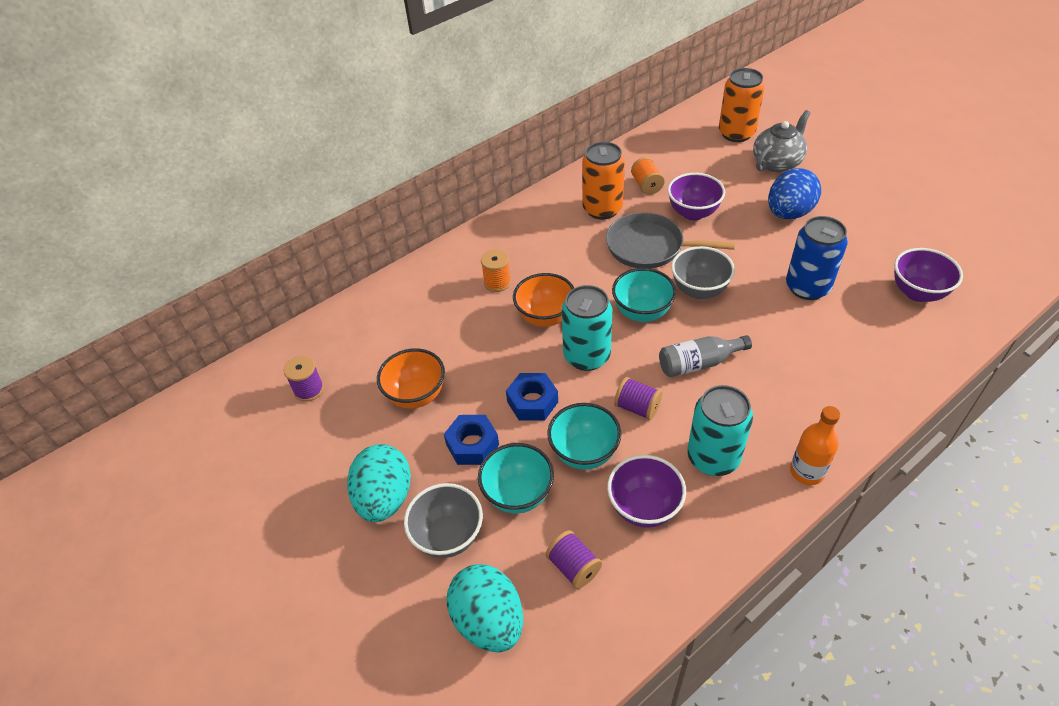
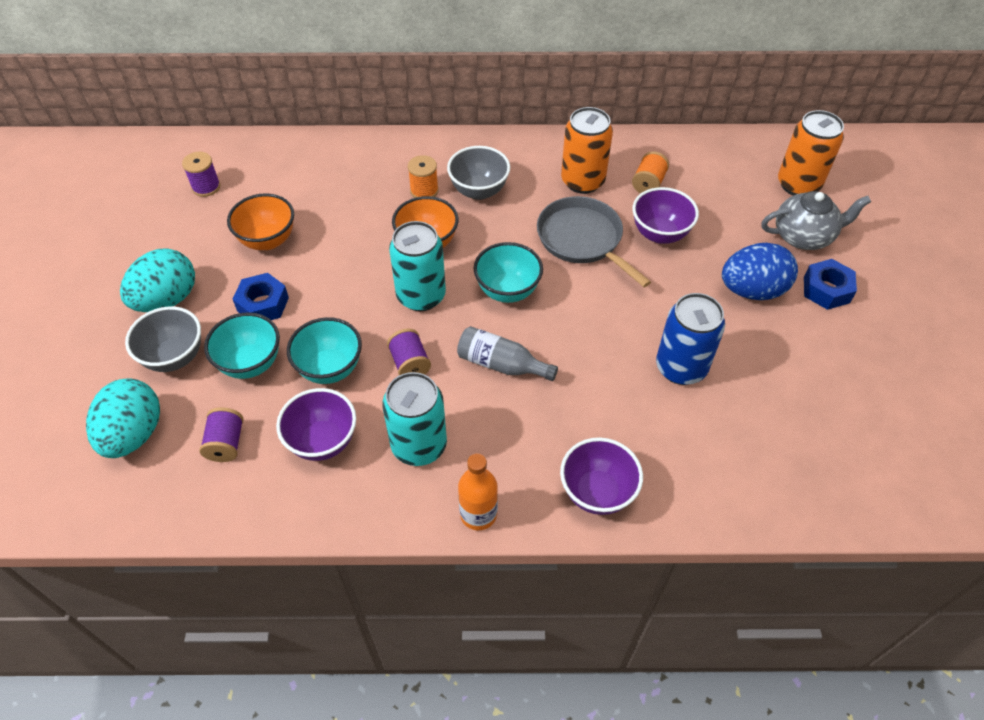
camera: 35 degrees right, 5 degrees up
blue nut [506,373,558,420] -> blue nut moved to [804,259,857,310]
grey bowl [671,246,735,299] -> grey bowl moved to [447,146,510,200]
purple bowl [894,248,963,302] -> purple bowl moved to [560,437,643,515]

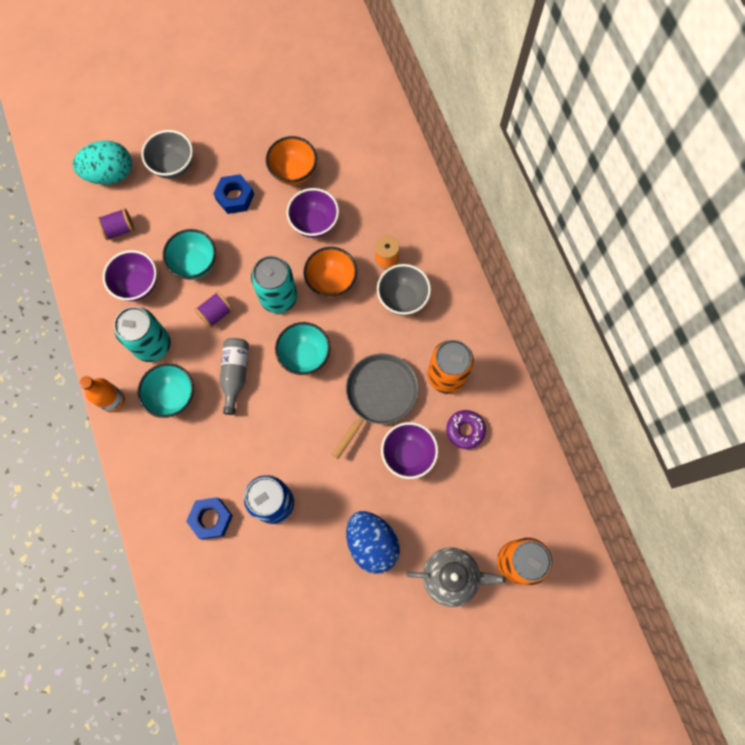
camera: 70 degrees right, 20 degrees up
turquoise egg [120,248,195,312] -> none
purple spool [182,152,220,197] -> none
turquoise bowl [204,312,280,379] -> turquoise bowl moved to [138,363,194,418]
purple bowl [560,437,643,515] -> purple bowl moved to [287,188,339,238]
orange spool [632,151,669,193] -> purple donut [446,410,486,449]
grey teapot [761,191,871,250] -> grey teapot turned 60 degrees counterclockwise [407,547,506,607]
blue nut [804,259,857,310] -> blue nut moved to [186,497,233,540]

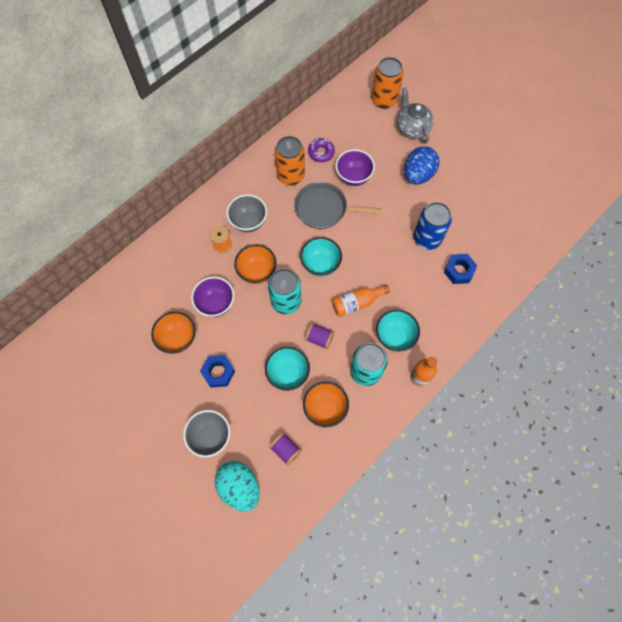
camera: 115 degrees left, 5 degrees down
purple bowl [103,250,157,301] -> orange bowl [303,381,349,427]
grey bottle [220,338,249,415] -> orange bottle [332,285,390,317]

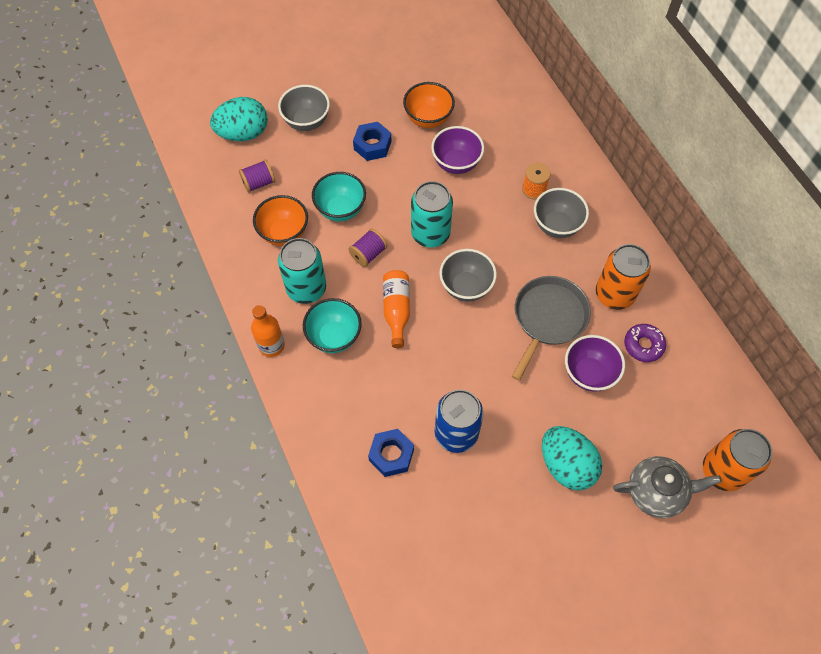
camera: 110 degrees right, 5 degrees down
orange bowl [234,244,277,284] -> none
turquoise bowl [300,237,342,276] -> grey bowl [439,249,497,302]
blue egg [404,146,439,185] -> turquoise egg [542,426,602,491]

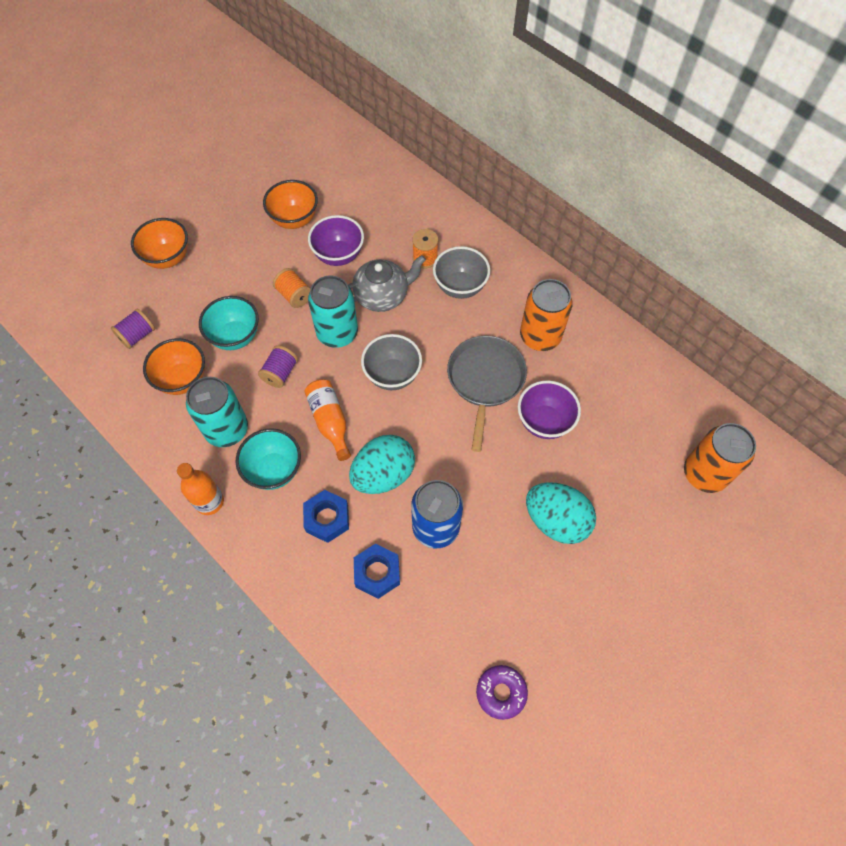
camera: 20 degrees left, 0 degrees up
turquoise egg [210,97,268,141] -> turquoise egg moved to [349,435,415,494]
grey bowl [278,85,330,131] -> orange bowl [131,218,188,269]
blue nut [353,122,391,161] -> blue nut moved to [303,490,349,543]
grey teapot [613,456,722,518] -> grey teapot moved to [348,255,426,312]
purple donut [624,324,666,362] -> purple donut moved to [476,665,528,720]
none -> orange spool [273,268,311,308]

